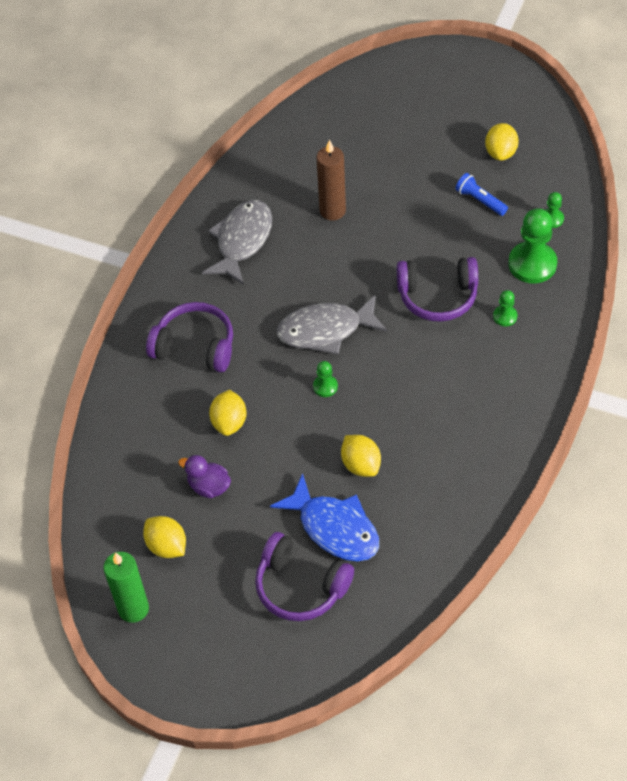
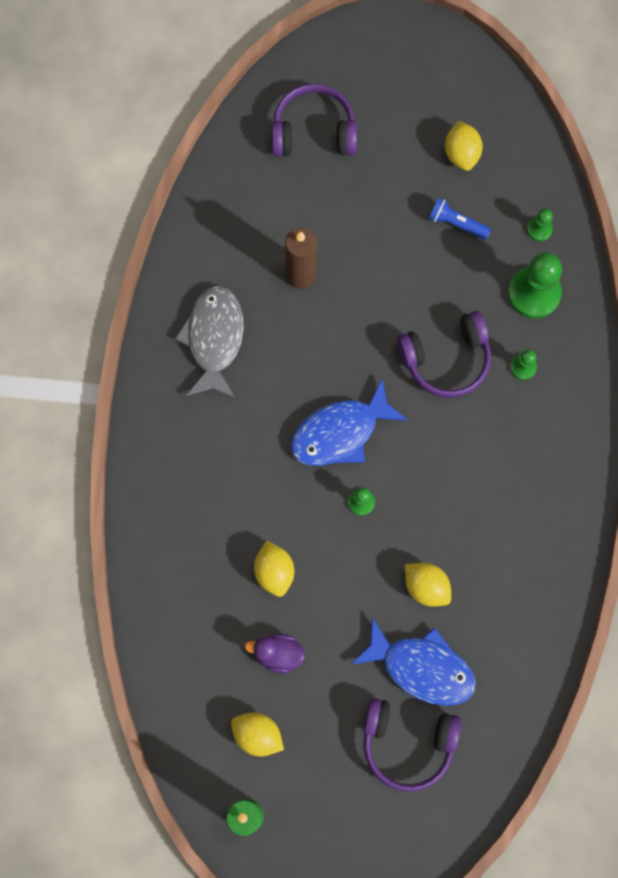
camera: 20 degrees left, 20 degrees up
purple headphones [146,302,233,372] -> purple headphones moved to [272,84,357,156]
grey fish [277,295,387,354] -> blue fish [291,379,408,466]

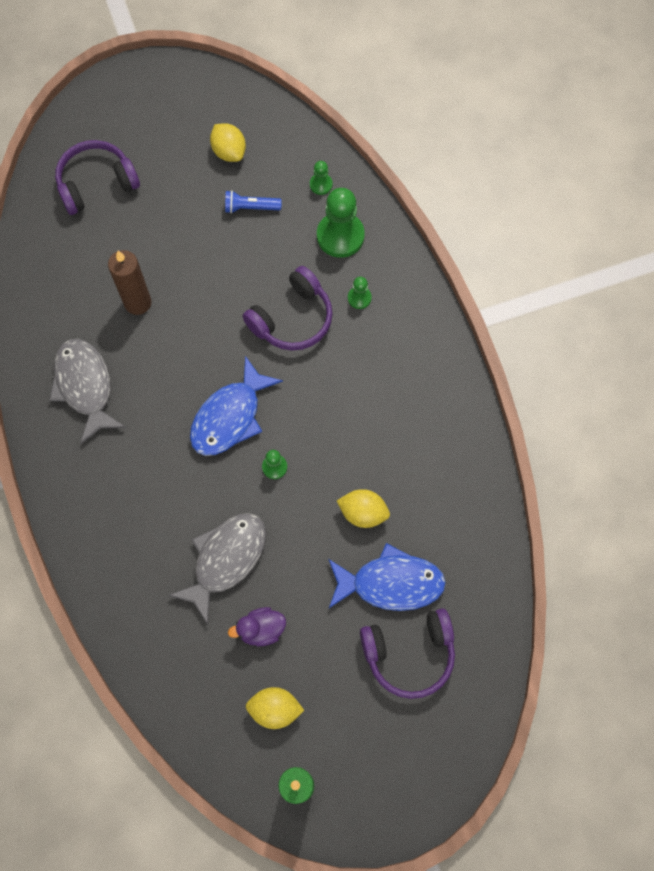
camera: 25 degrees left, 5 degrees down
yellow lemon [254,540,294,597] -> grey fish [168,513,266,624]

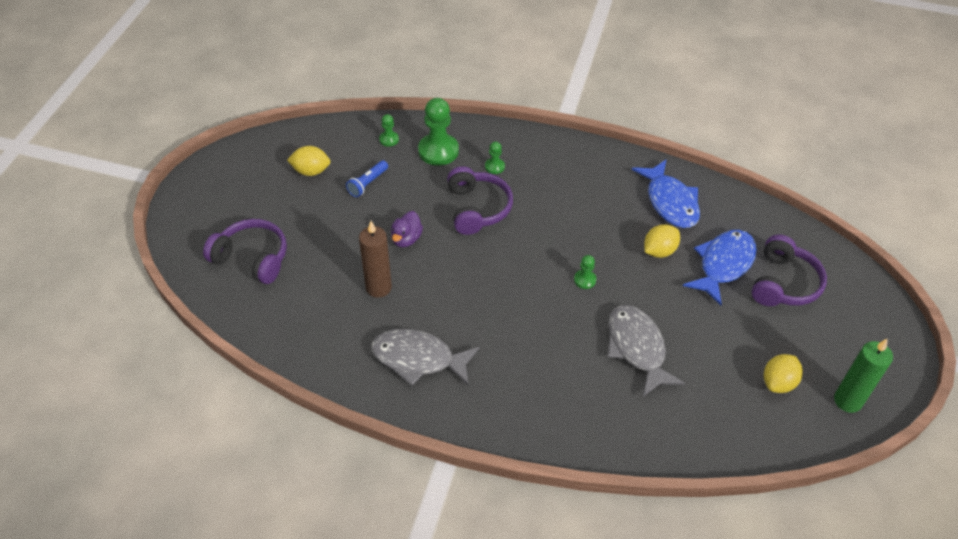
camera: 55 degrees left, 20 degrees down
purple headphones [55,140,140,215] -> purple headphones turned 105 degrees clockwise [203,219,287,284]
blue fish [190,356,283,456] -> blue fish moved to [632,159,700,228]
purple duck [228,607,286,646] -> purple duck moved to [391,211,423,247]

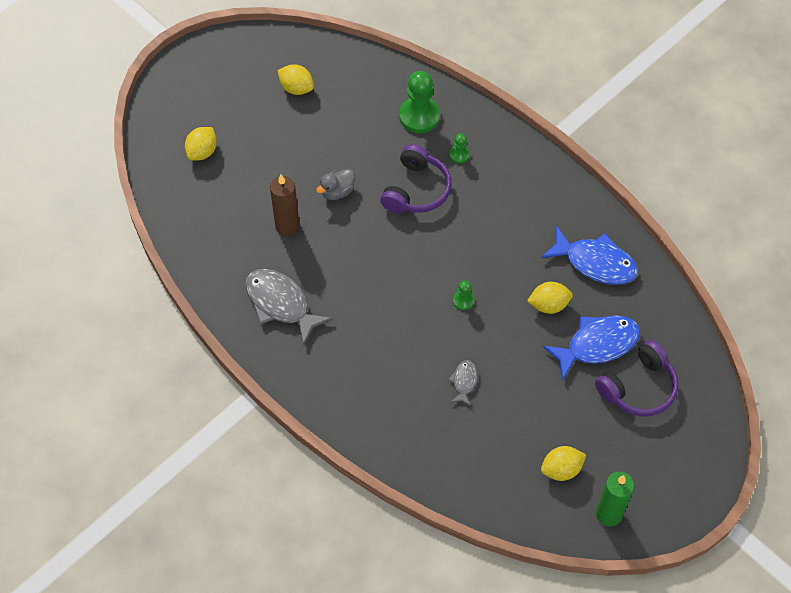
camera: 30 degrees right, 10 degrees up
purple headphones [203,219,287,284] -> yellow lemon [185,127,217,161]
blue flashlight [346,160,388,197] -> none
green pawn [379,114,399,147] -> none
purple duck [391,211,423,247] -> grey duck [316,169,355,200]
grey fish [607,305,685,397] -> grey fish [448,360,477,406], size x0.49
blue fish [632,159,700,228] -> blue fish turned 75 degrees counterclockwise [541,226,638,285]

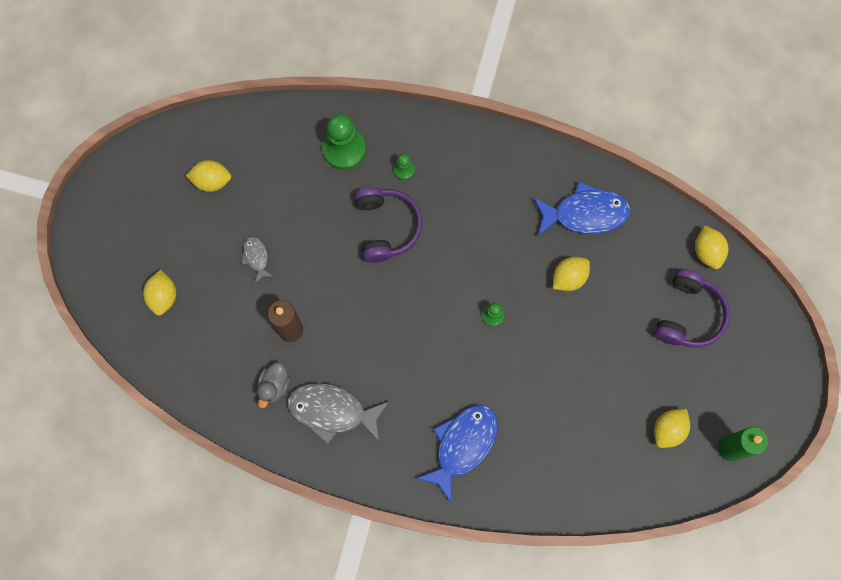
camera: 30 degrees left, 15 degrees up
grey duck [316,169,355,200] -> grey duck moved to [257,363,290,408]
grey fish [448,360,477,406] -> grey fish moved to [241,236,274,283]
blue fish [542,315,640,381] -> blue fish moved to [416,405,498,503]
none -> yellow lemon [695,225,728,269]

